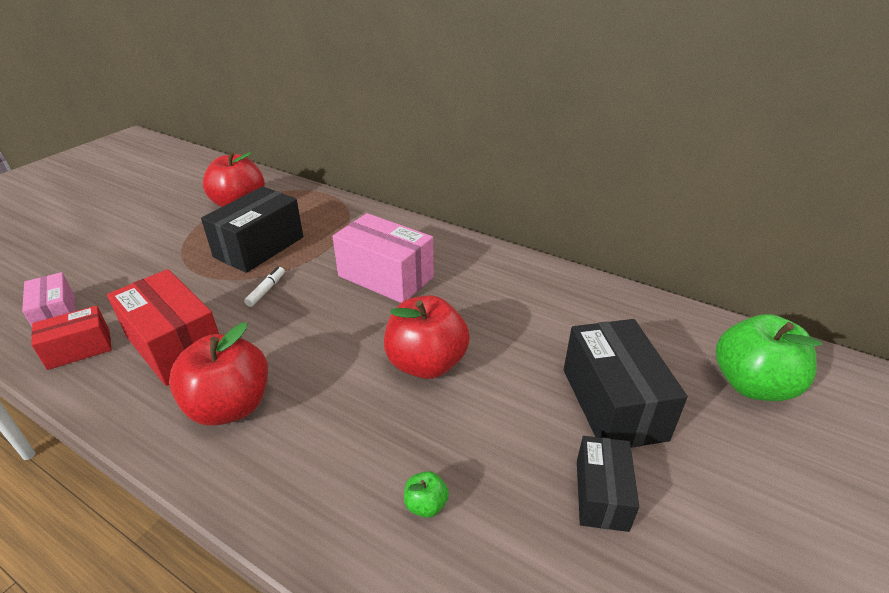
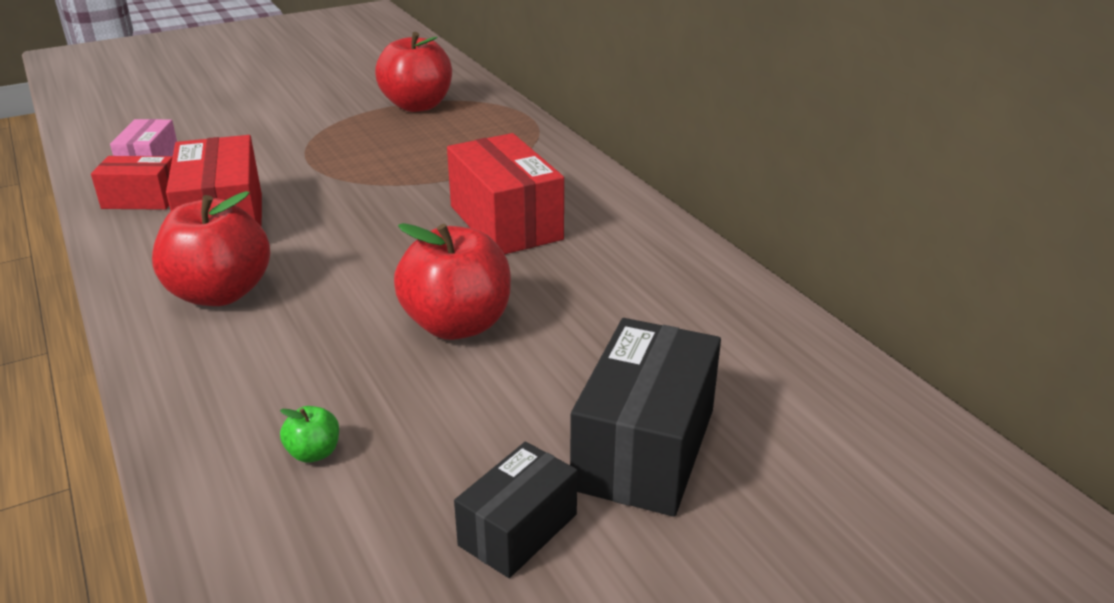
camera: 30 degrees right, 5 degrees down
black box [201,186,303,273] -> none
white marker [244,267,285,307] -> none
pink box [332,213,434,303] -> red box [447,133,564,254]
green apple [716,314,822,401] -> none

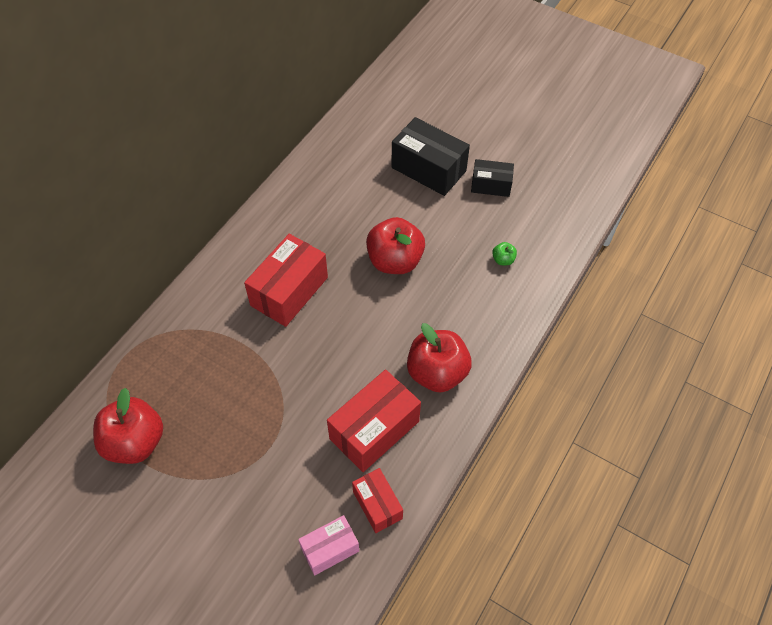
camera: 120 degrees left, 25 degrees up
black box [570,318,721,517] -> black box turned 45 degrees clockwise [391,117,470,196]

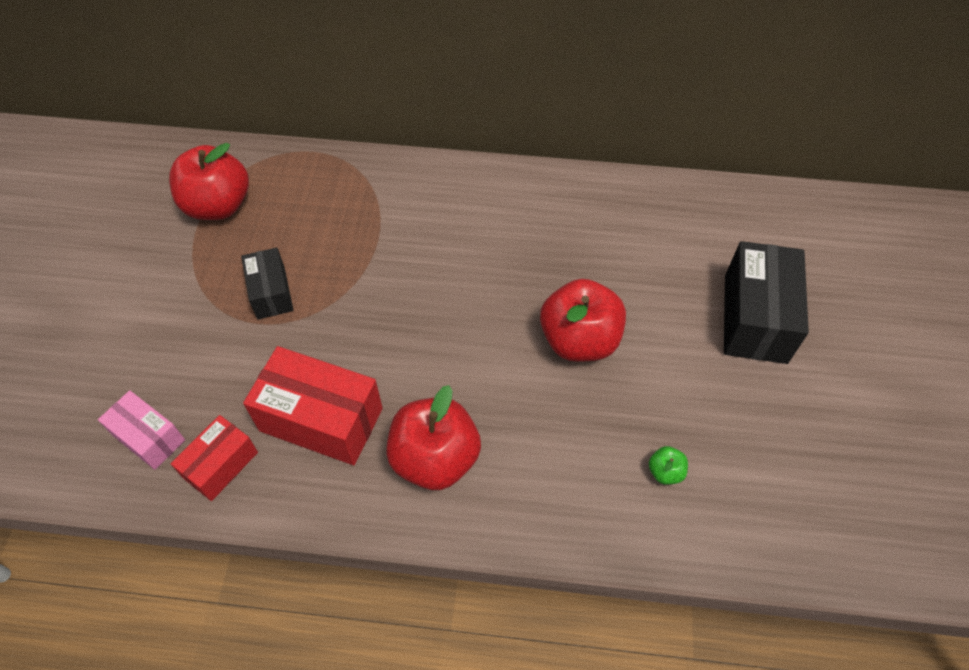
camera: 65 degrees right, 0 degrees up
red box [244,234,328,327] -> none
black box [471,159,514,197] -> black box moved to [241,248,293,319]

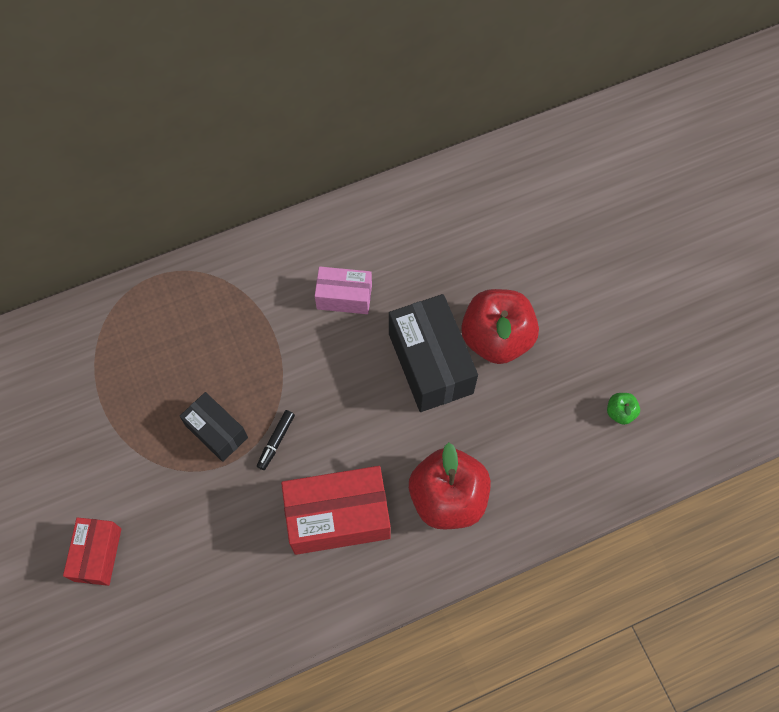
camera: 30 degrees left, 10 degrees up
pink box [98,390,185,470] -> pink box moved to [315,267,372,314]
red apple [169,143,249,220] -> none
red box [171,415,258,501] -> red box moved to [63,517,122,586]
black box [724,241,809,364] -> black box moved to [389,294,478,412]
none -> black marker [257,410,295,470]

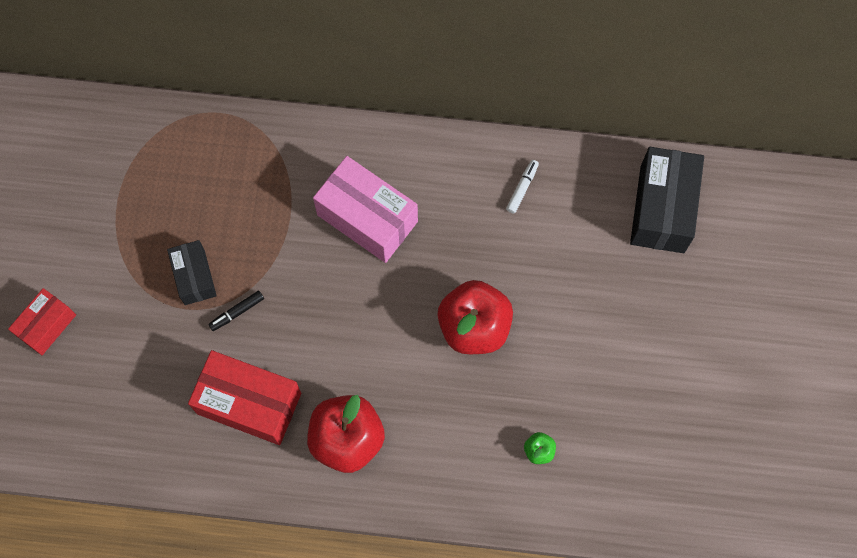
camera: 30 degrees right, 5 degrees up
pink box [315,267,372,314] -> pink box [313,156,418,263], size x1.69
black box [389,294,478,412] -> black box moved to [630,147,704,253]
none -> white marker [506,160,539,214]

